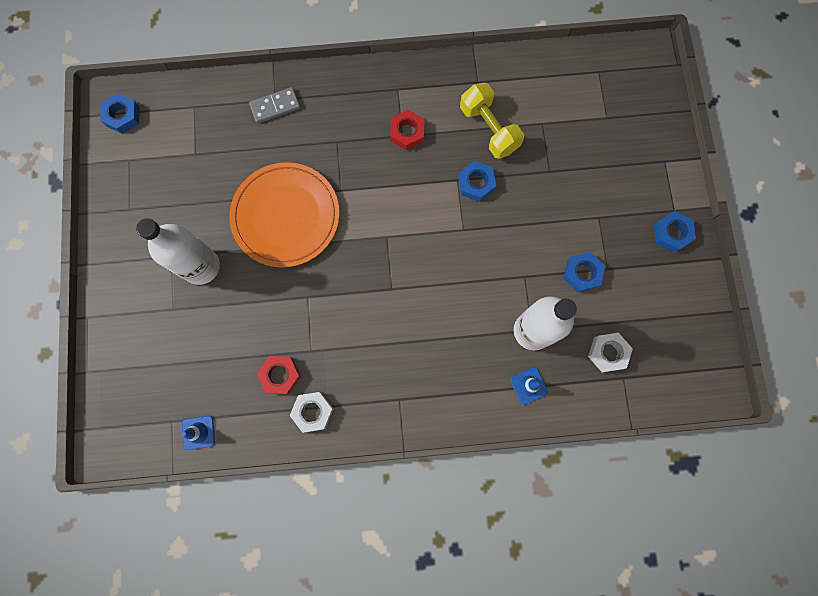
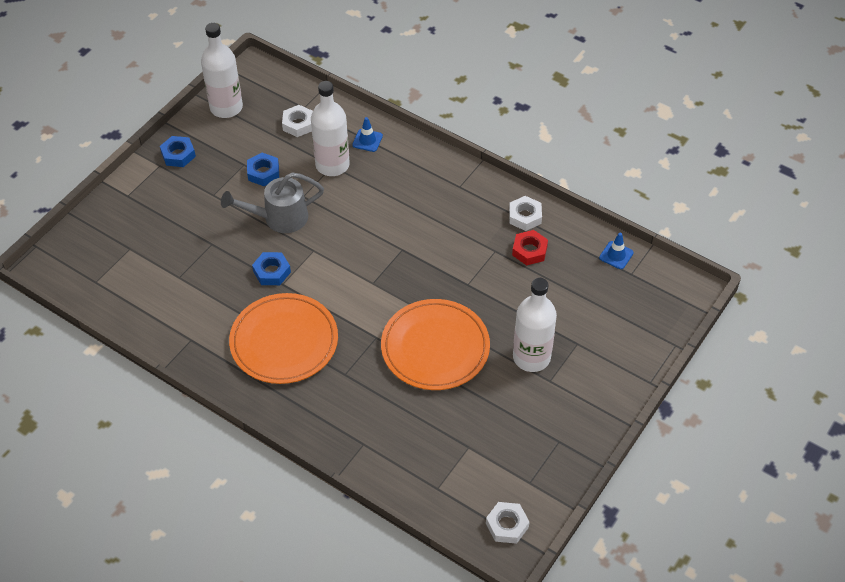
camera: 140 degrees left, 25 degrees down
blue nut [100,93,140,134] -> white nut [486,502,529,544]
grey domino [249,87,300,123] -> none
red nut [390,110,425,150] -> orange plate [229,293,338,384]
yellow dumbbell [460,83,524,159] -> none
none -> white bottle [201,23,243,118]
none -> grey watering can [221,172,324,233]

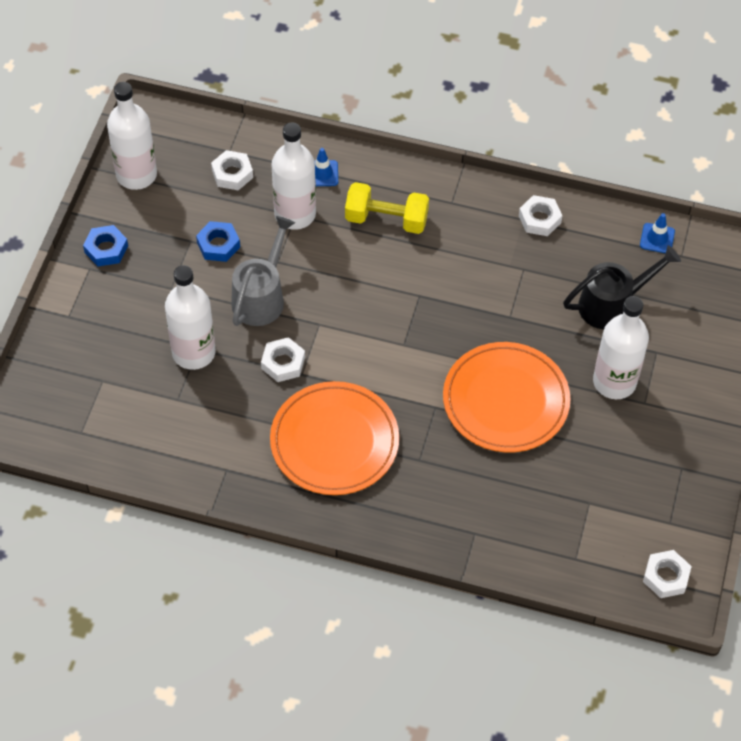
camera: 20 degrees left, 5 degrees up
grey watering can [221,172,324,233] -> grey watering can turned 150 degrees clockwise [231,216,295,326]
blue nut [252,252,291,285] -> white nut [261,337,305,382]
red nut [512,230,548,265] -> none
none -> white bottle [165,265,216,370]
none -> yellow dumbbell [345,182,429,234]
none -> black watering can [563,245,681,329]

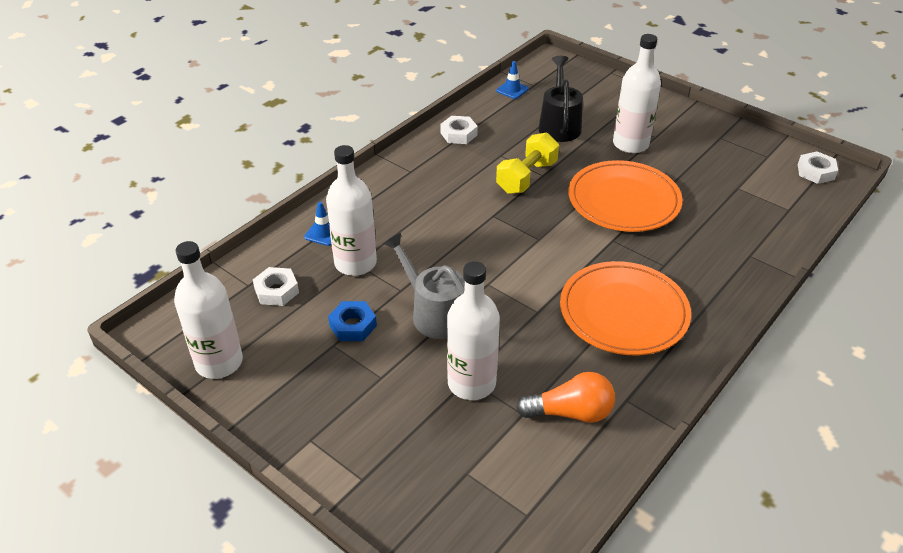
camera: 65 degrees left, 15 degrees down
blue nut [83,225,128,266] -> none
white nut [261,337,305,382] -> none
yellow dumbbell [345,182,429,234] -> yellow dumbbell moved to [496,133,559,194]
none -> orange light bulb [516,372,615,423]

